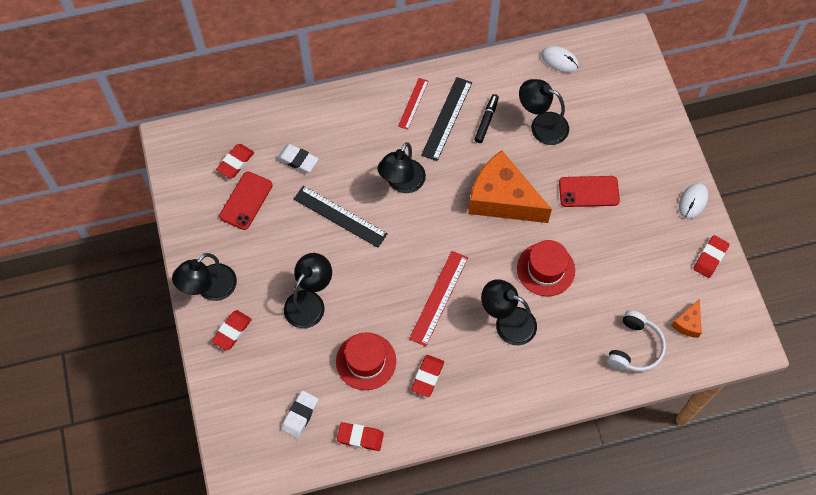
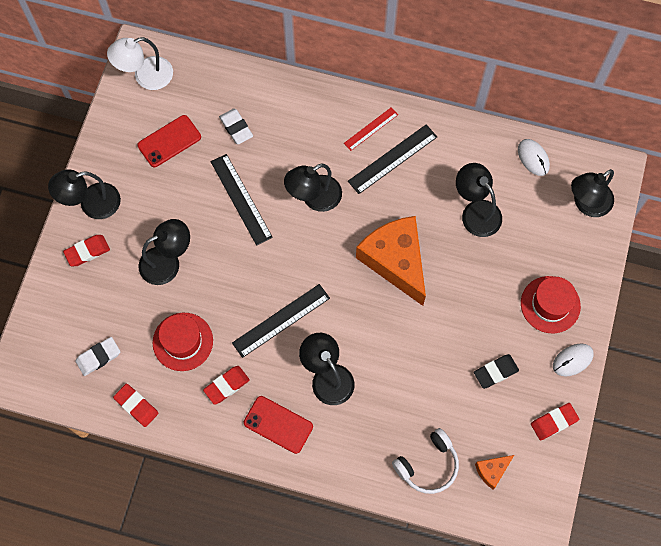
camera: 30 degrees right, 5 degrees up
red eraser [216,144,254,178] -> none
red ruler [409,251,468,346] -> black ruler [232,284,330,358]
black marker [474,94,499,143] -> none
red hat [517,240,575,296] -> red hat moved to [521,276,581,334]
red phone [559,176,620,207] -> red phone moved to [244,396,313,454]
none -> white lamp [107,37,173,90]
none -> black eraser [474,354,519,389]
none -> black lamp [571,169,614,217]

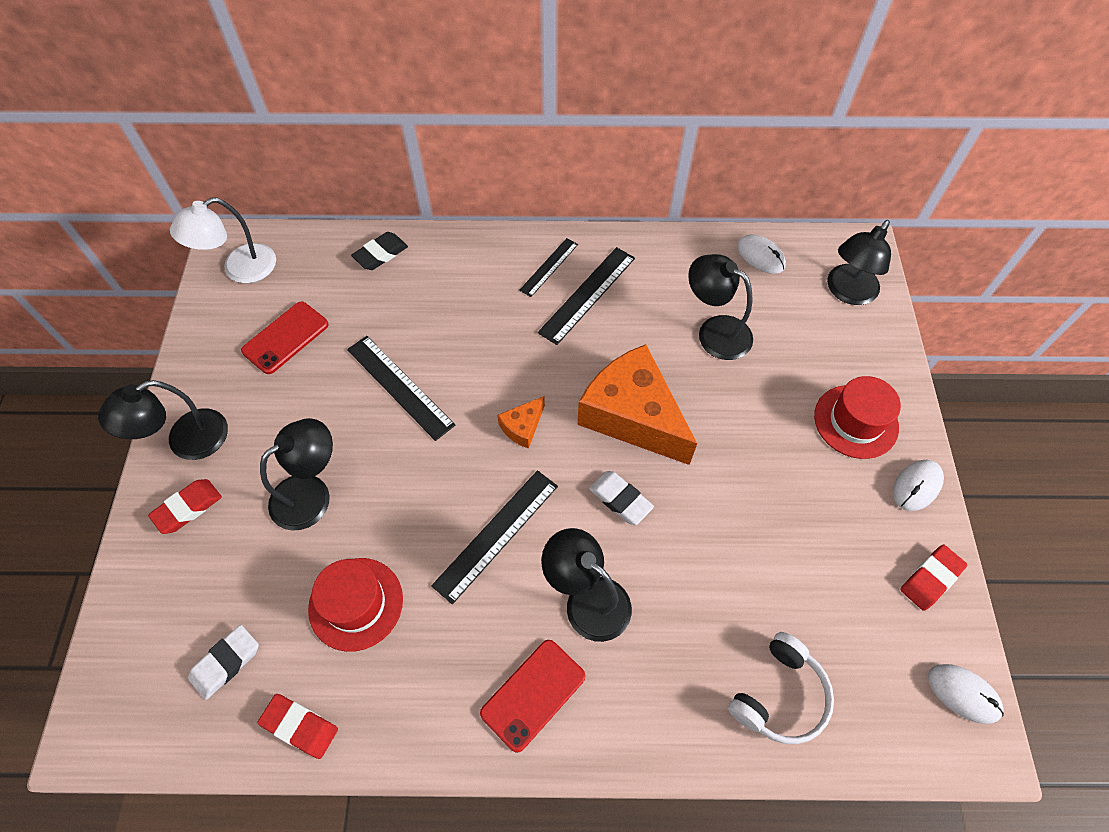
camera: 15 degrees left, 10 degrees down
red eraser [203,366,250,405] -> none
white eraser [219,108,253,144] -> white eraser moved to [589,471,654,525]
red phone [244,396,313,454] -> red phone turned 60 degrees counterclockwise [480,640,586,753]
black lamp [284,164,342,212] -> none
red ruler [344,107,398,151] -> black ruler [519,238,578,297]
black eraser [474,354,519,389] -> black eraser moved to [351,232,408,270]
orange cheese [475,455,514,489] -> orange cheese moved to [497,396,545,449]
none -> white mouse [928,664,1004,724]

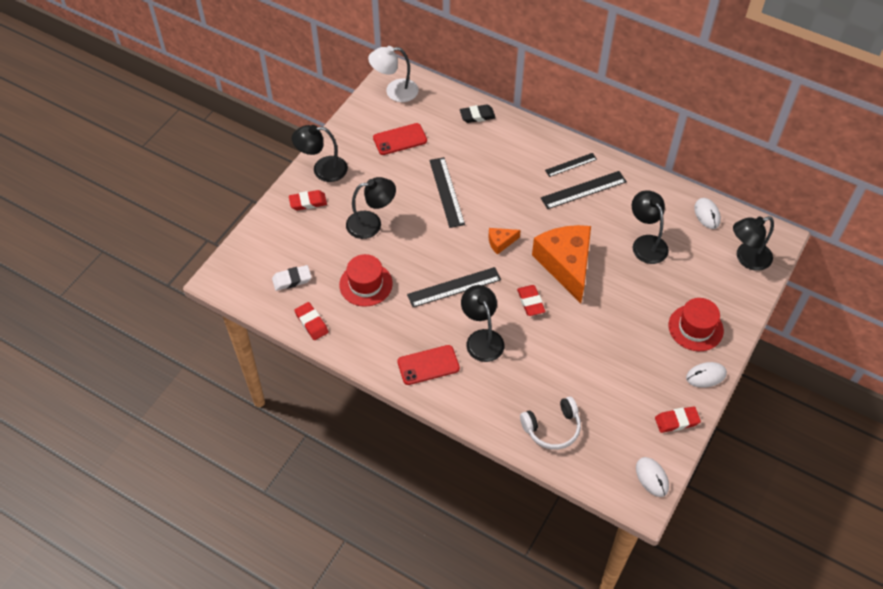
camera: 30 degrees right, 5 degrees down
white eraser [589,471,654,525] -> red eraser [517,285,545,316]

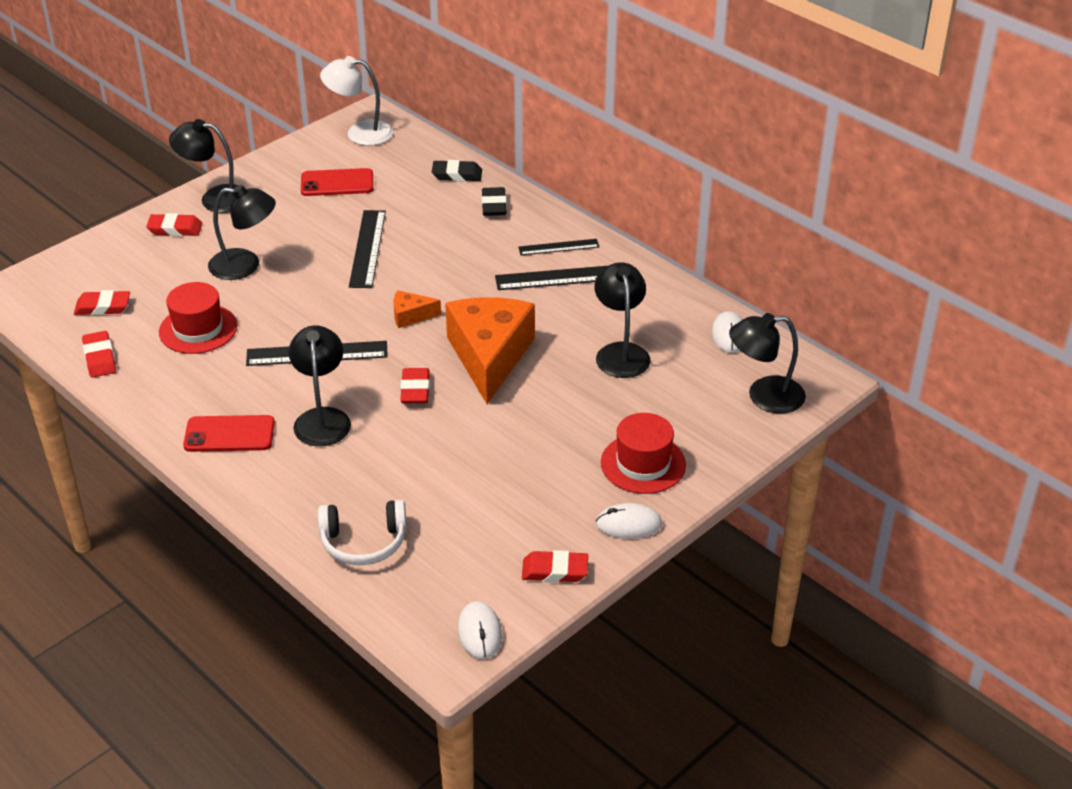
camera: 15 degrees right, 15 degrees down
white eraser [272,265,312,291] -> red eraser [74,290,130,315]
none -> black eraser [482,187,507,216]

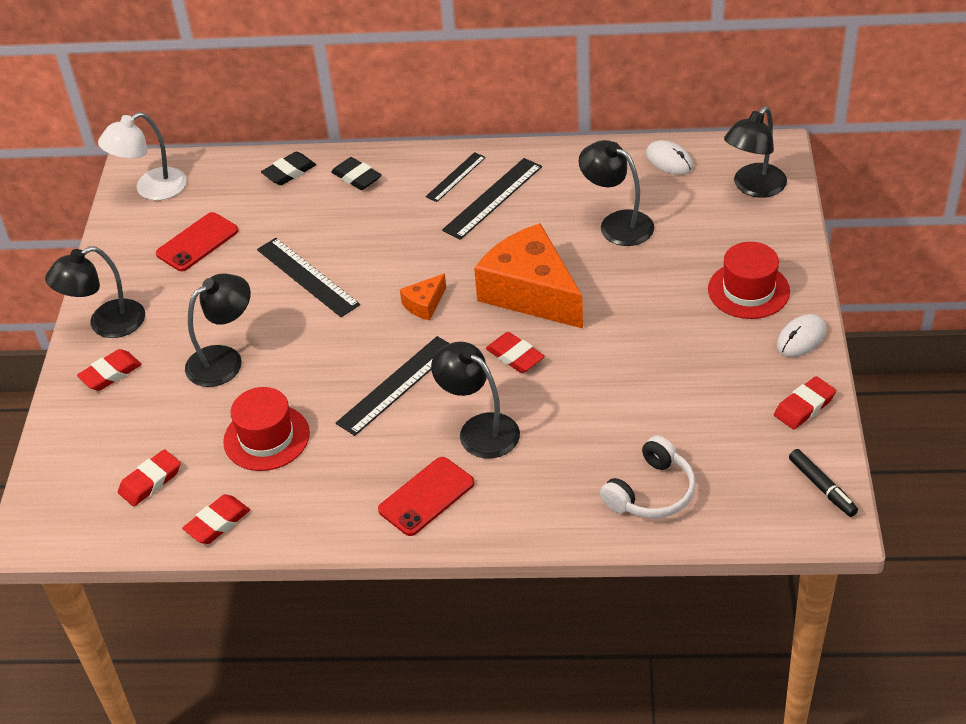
camera: 40 degrees left, 5 degrees up
red eraser [82,331,116,378] -> red eraser turned 75 degrees counterclockwise [182,495,250,544]
white mouse [458,601,502,659] -> black marker [789,449,858,517]

